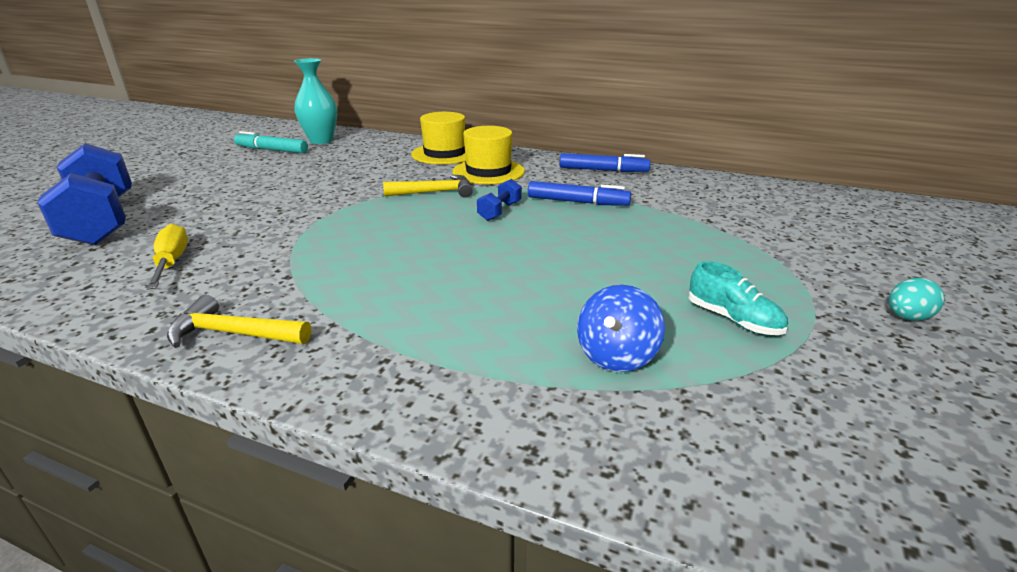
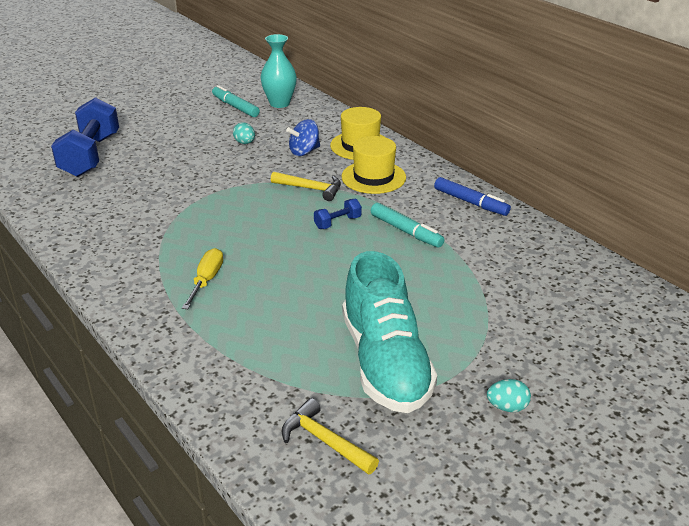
camera: 30 degrees right, 5 degrees up
yellow screwdriver [146,224,188,290] -> yellow screwdriver moved to [182,248,223,309]
yellow hammer [167,295,311,348] -> yellow hammer moved to [282,398,379,475]
blue marker [528,181,631,206] -> turquoise marker [371,203,444,248]
blue spinning top [577,285,665,372] -> blue spinning top moved to [286,119,320,156]
turquoise shoe [689,261,788,335] -> turquoise shoe [342,251,437,413], size x2.39
none -> turquoise egg [233,122,255,144]

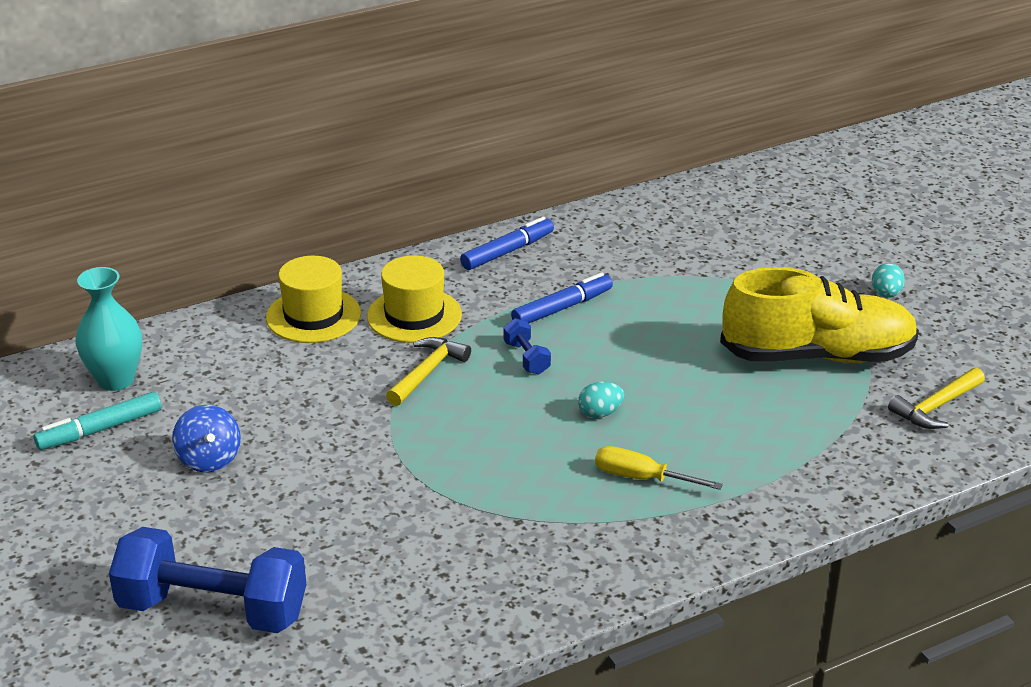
camera: 80 degrees left, 0 degrees up
turquoise egg [233,122,255,144] -> turquoise egg moved to [578,381,624,418]
blue spinning top [286,119,320,156] -> blue spinning top moved to [172,405,241,473]
turquoise shoe [342,251,437,413] -> yellow shoe [720,267,919,363]
turquoise marker [371,203,444,248] -> blue marker [511,273,613,323]

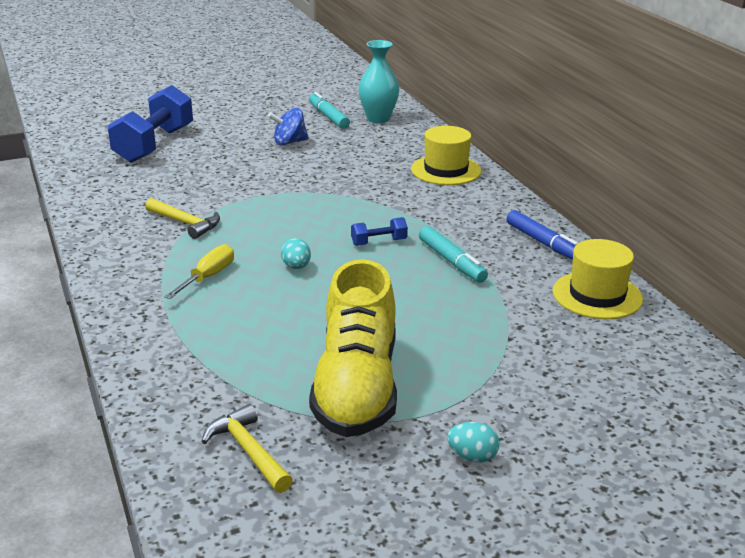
camera: 95 degrees right, 5 degrees down
yellow hat [367,255,462,343] -> yellow hat moved to [553,239,643,319]
yellow hammer [386,337,471,406] -> yellow hammer moved to [145,198,220,239]
blue marker [511,273,613,323] -> turquoise marker [419,226,488,283]

